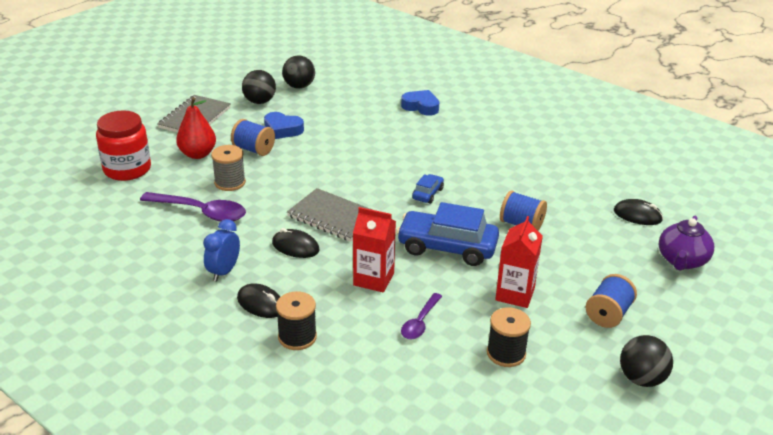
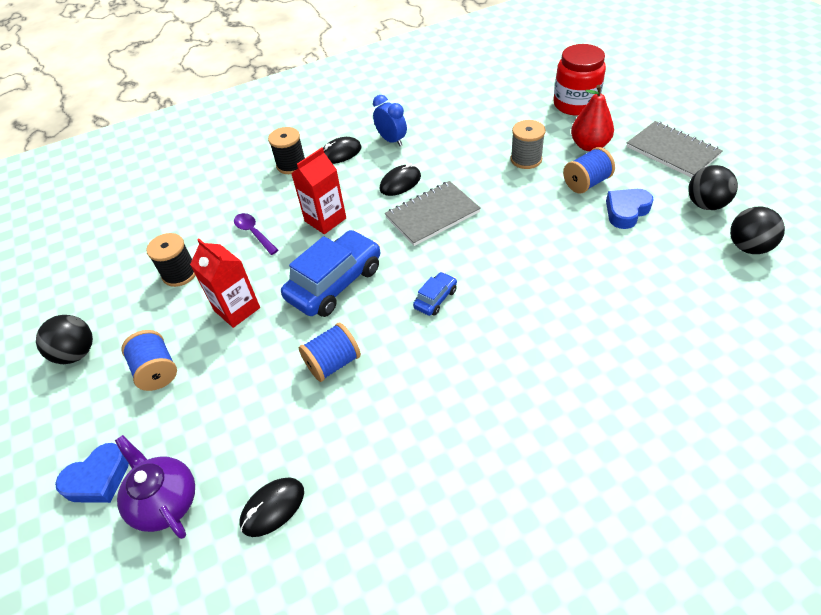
camera: 120 degrees right, 15 degrees up
purple spoon [140,192,246,222] -> none
blue heart [401,90,439,116] -> blue heart moved to [55,443,129,503]
blue car [412,174,444,204] -> blue car turned 105 degrees counterclockwise [413,272,457,316]

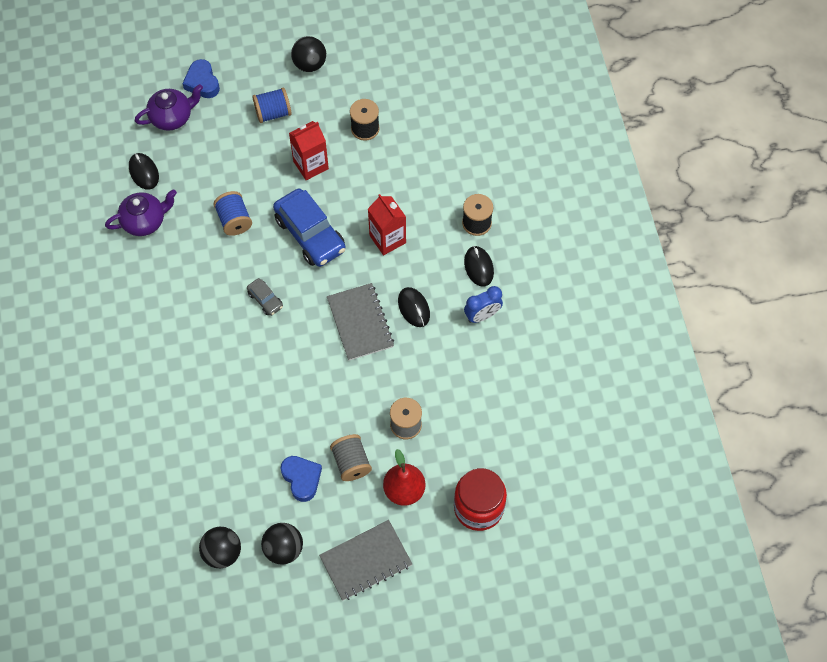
camera: 100 degrees right, 15 degrees up
purple spoon [234,213,278,255] -> none
blue car [413,272,457,316] -> grey car [247,278,283,316]
blue spool [563,147,615,193] -> grey spool [330,434,372,481]
none -> purple teapot [105,189,177,236]

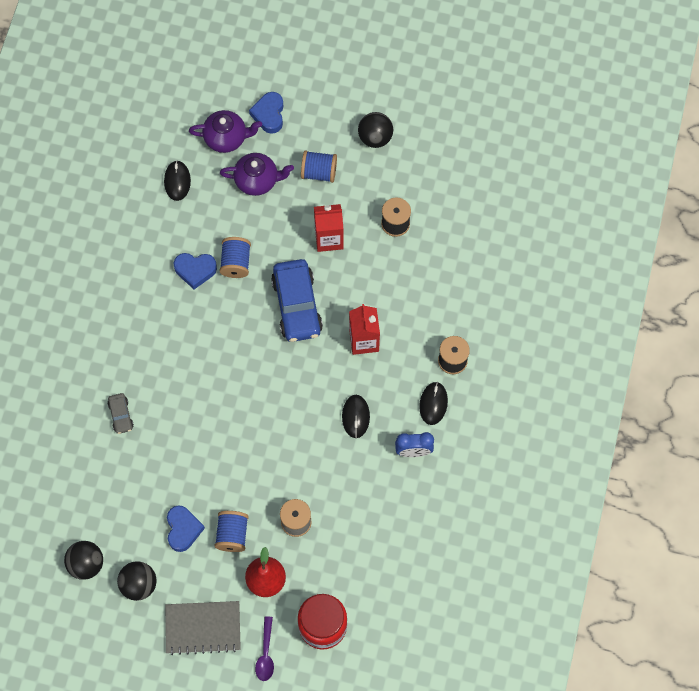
camera: 25 degrees right, 5 degrees up
purple teapot [105,189,177,236] -> purple teapot moved to [220,153,294,196]
grey car [247,278,283,316] -> grey car moved to [108,393,134,434]
grey notebook [327,283,394,361] -> none
grey spool [330,434,372,481] -> blue spool [214,511,249,552]
none -> blue heart [174,253,217,289]
none -> purple spoon [255,616,274,681]

